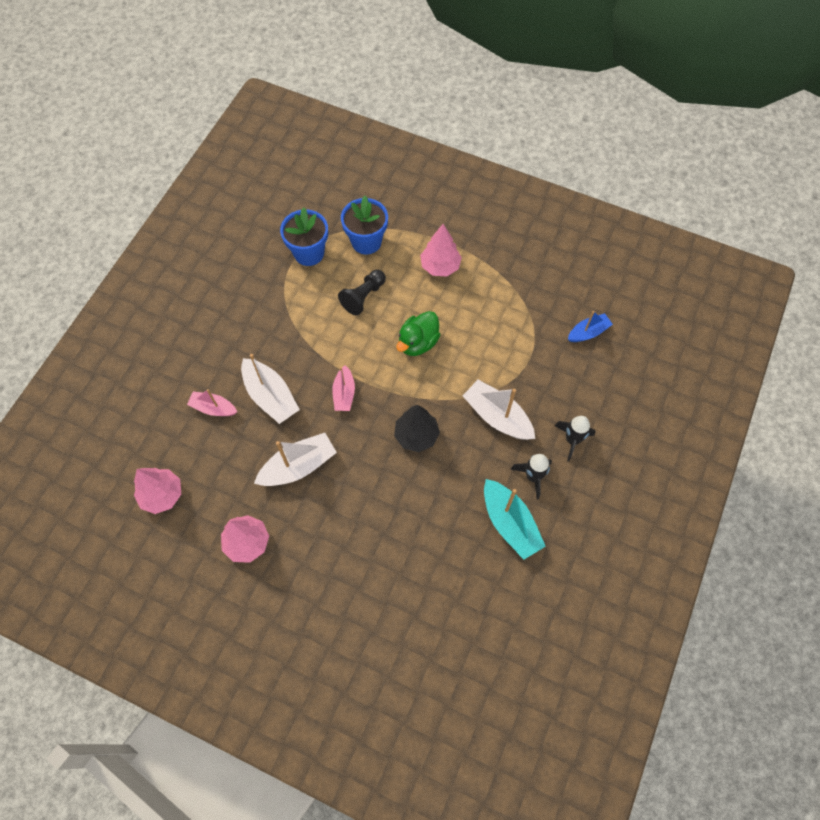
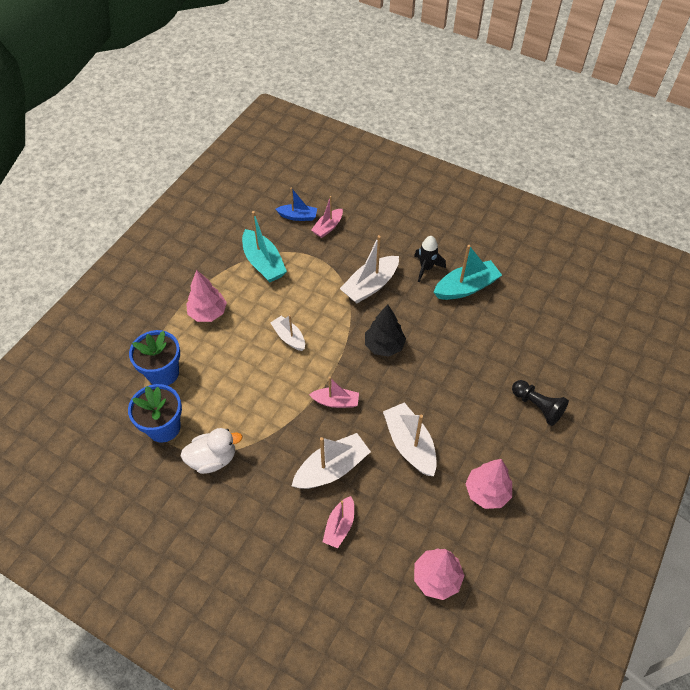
camera: 85 degrees left, 10 degrees down
black pawn [338,270,386,315] -> black pawn moved to [512,380,569,426]
green duck [396,311,441,356] -> white boat [271,315,305,351]
black rocket [555,416,596,461] -> none
blue boat [568,311,613,342] -> blue boat turned 120 degrees clockwise [276,187,317,221]
none -> white duck [181,428,243,474]
none -> turquoise boat [242,211,287,282]
none -> pink boat [311,196,343,238]

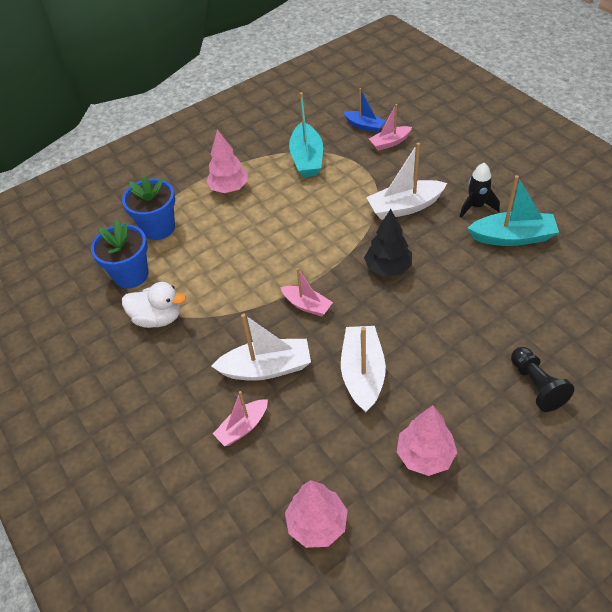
camera: 30 degrees right, 5 degrees down
white boat [271,315,305,351] -> none

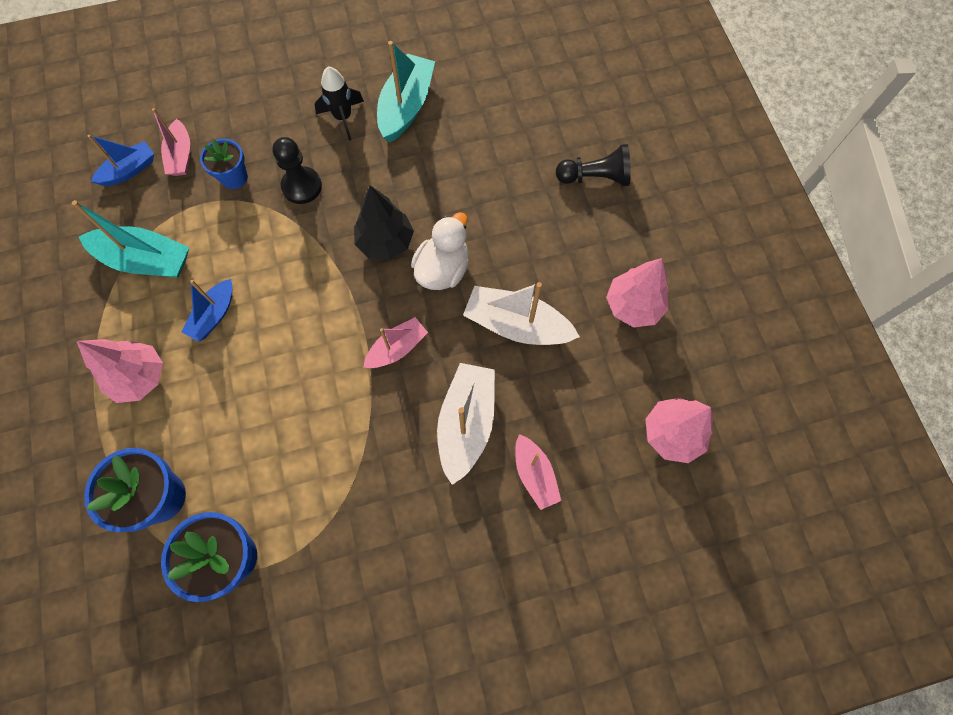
camera: 75 degrees left, 20 degrees up
white duck [122,282,186,328] -> white duck moved to [411,212,469,290]
white boat [366,143,447,220] -> black pawn [272,137,322,204]
none -> blue boat [182,279,232,342]
none -> blue flower pot [200,139,248,189]

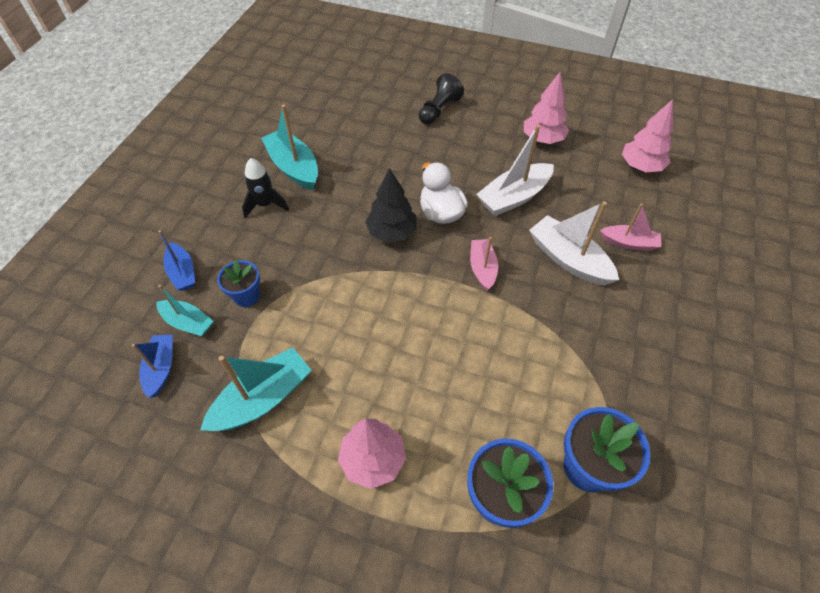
camera: 55 degrees left, 15 degrees down
pink boat [152,108,190,176] -> turquoise boat [156,285,213,337]
blue boat [182,279,232,342] -> blue boat moved to [158,230,195,291]
black pawn [272,137,322,204] -> none

